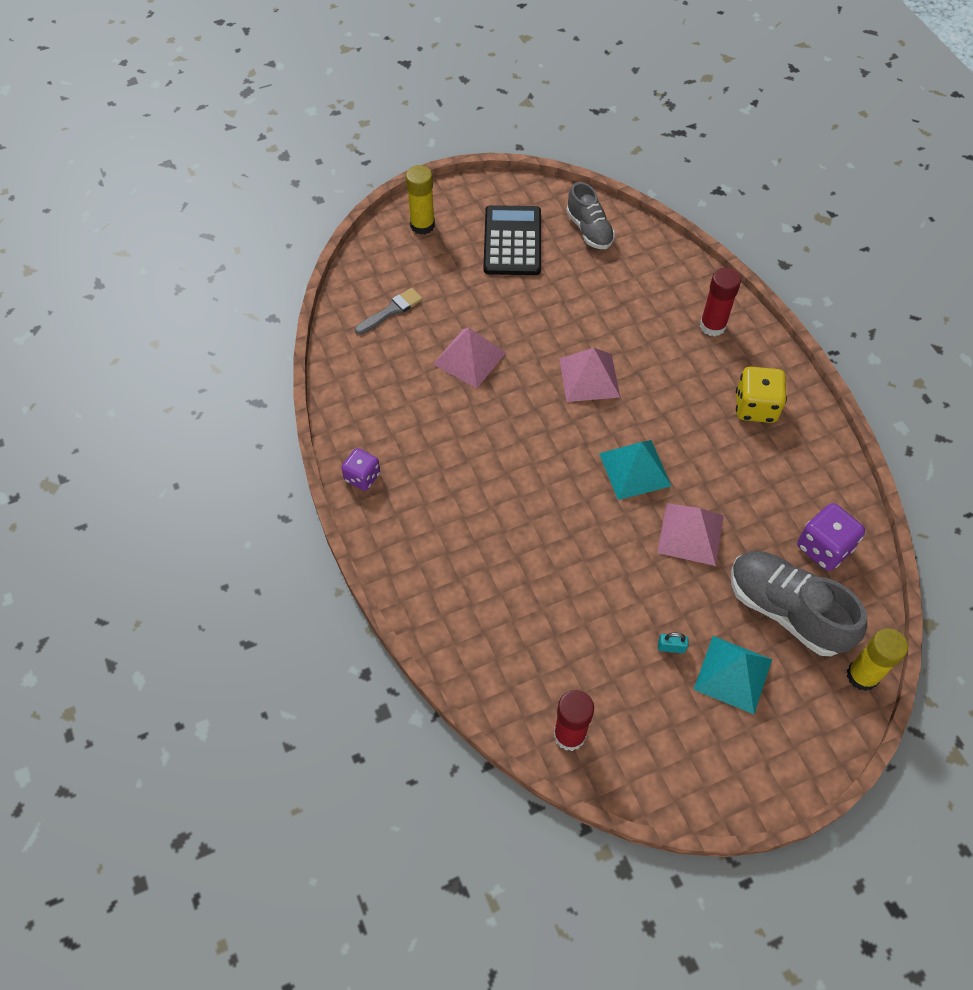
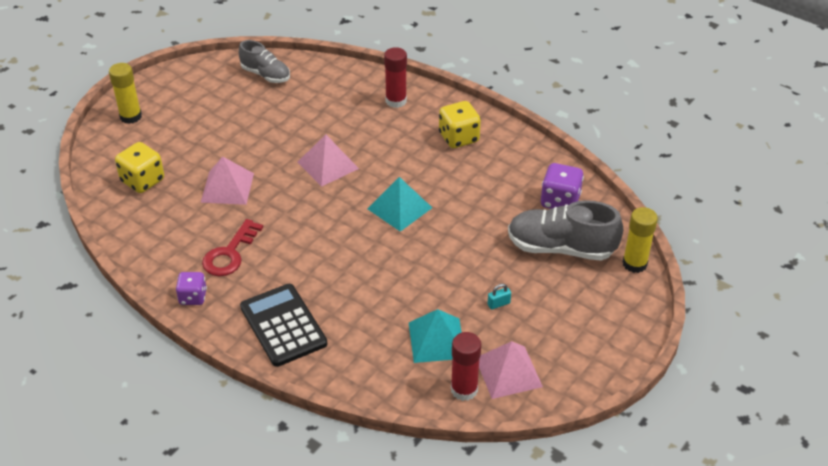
camera: 30 degrees left, 15 degrees down
grey brush [355,288,422,335] -> yellow dice [115,142,164,193]
black calculator [484,205,541,275] -> black calculator moved to [240,284,327,367]
pink pyramid [657,503,724,566] -> pink pyramid moved to [479,341,543,399]
turquoise pyramid [693,636,772,714] -> turquoise pyramid moved to [409,309,462,363]
none -> red key [202,219,263,276]

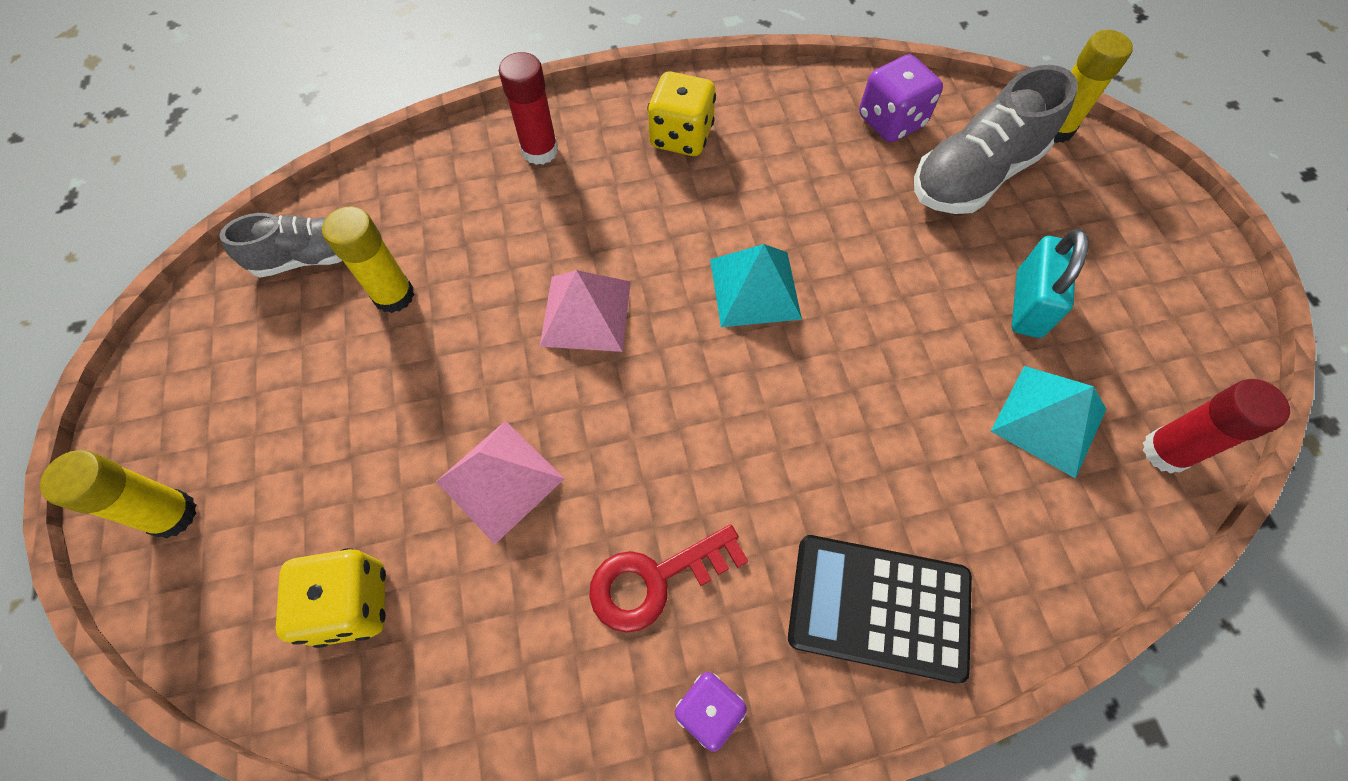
camera: 50 degrees left, 20 degrees up
red key [202,219,263,276] -> red key turned 90 degrees clockwise [589,525,748,633]
pink pyramid [479,341,543,399] -> none
turquoise padlock [487,284,511,310] -> turquoise padlock [1012,229,1089,338], size x2.19
none -> yellow glue stick [322,206,415,313]

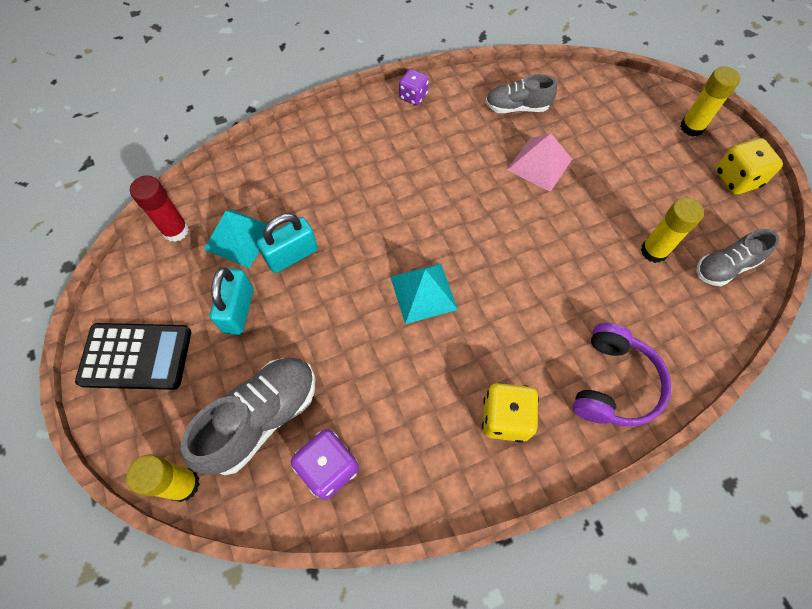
camera: 170 degrees right, 0 degrees up
yellow dice [276,548,386,648] -> yellow dice moved to [715,138,783,195]
red glue stick [499,52,558,165] -> purple headphones [573,323,671,426]
pink pyramid [540,270,631,352] -> none
red key [589,525,748,633] -> none
black calculator [788,535,972,683] -> black calculator moved to [75,323,191,390]
none -> turquoise padlock [257,213,318,273]
none -> grey shoe [485,74,557,113]

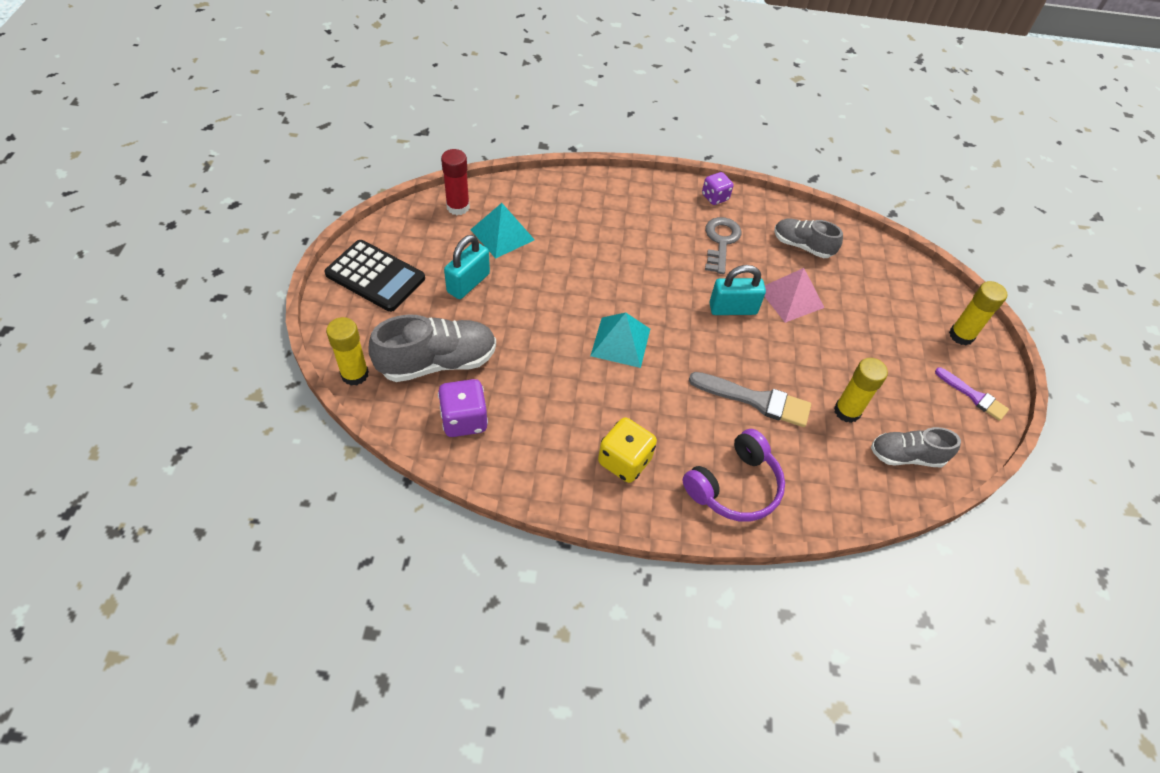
camera: 25 degrees right, 10 degrees down
turquoise padlock [257,213,318,273] -> turquoise padlock moved to [709,265,766,315]
yellow dice [715,138,783,195] -> purple brush [935,367,1009,421]
none -> grey brush [689,372,811,427]
none -> grey key [705,217,741,274]

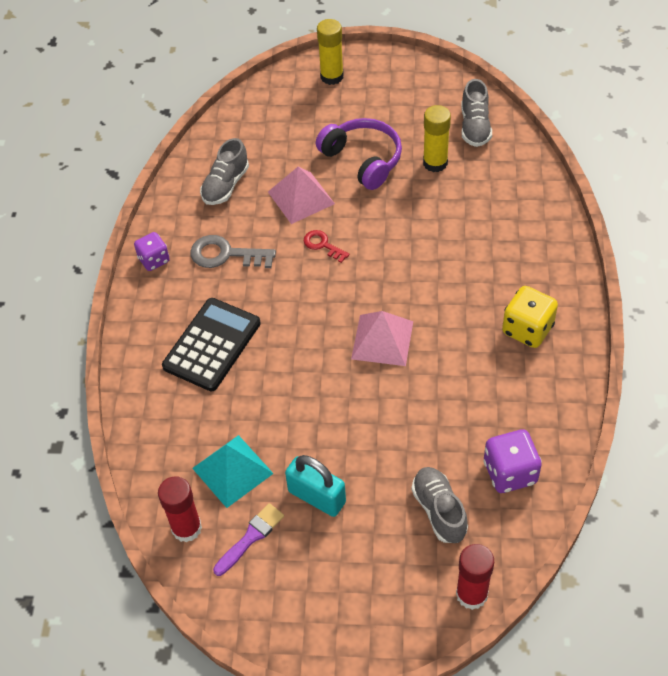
camera: 85 degrees left, 0 degrees up
black calculator [324,240,425,312] -> black calculator moved to [162,298,261,391]
yellow glue stick [326,317,369,386] -> red glue stick [456,544,494,610]
grey shoe [368,314,496,382] -> grey shoe [411,467,468,543], size x0.63
turquoise pyramid [590,312,650,368] -> pink pyramid [351,311,413,366]
purple headphones [683,429,785,522] -> purple headphones moved to [316,118,402,190]
grey brush [689,372,811,427] -> none
turquoise padlock [709,265,766,315] -> red key [304,230,349,263]
purple brush [935,367,1009,421] -> purple brush moved to [213,503,284,576]

